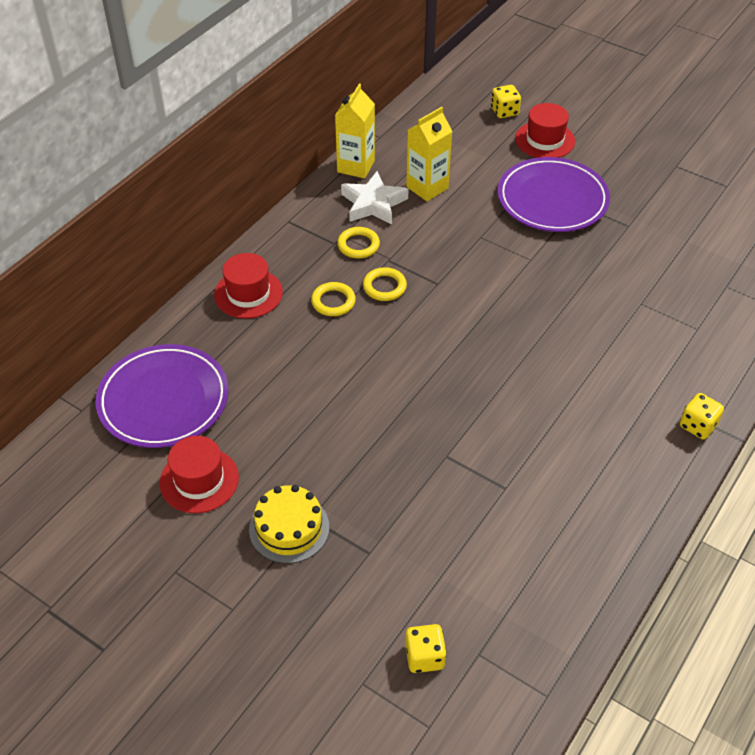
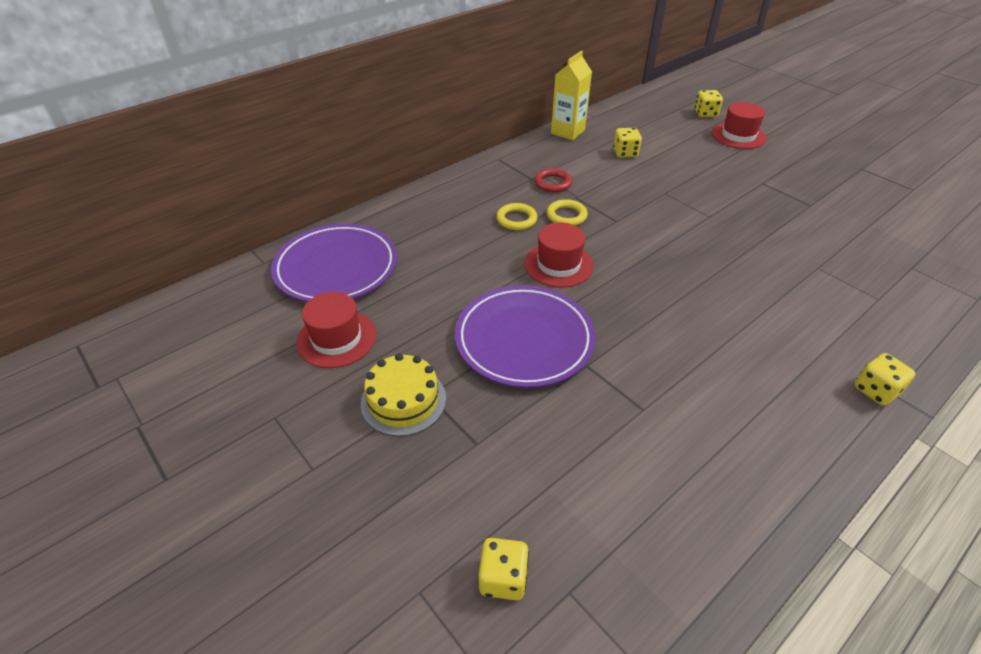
camera: 15 degrees right, 5 degrees down
red hat [214,253,283,319] -> red hat moved to [524,222,594,288]
yellow ring [337,227,380,258] -> red ring [534,168,572,192]
white star [341,171,408,225] -> none
yellow carton [406,107,453,201] -> yellow dice [613,128,642,158]
purple plate [498,157,610,232] -> purple plate moved to [455,285,595,388]

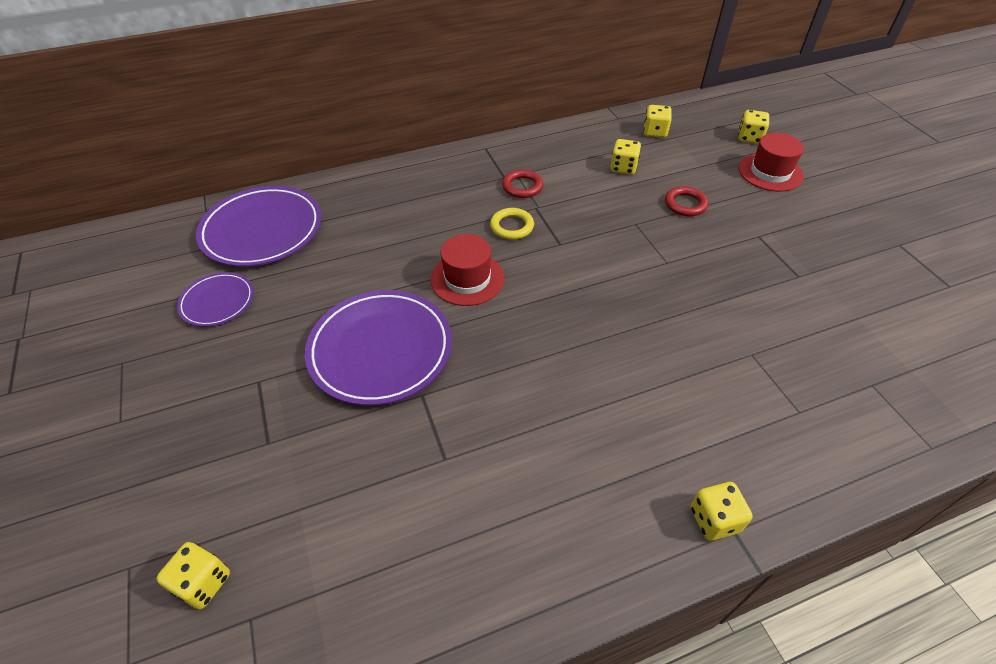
camera: 20 degrees right, 5 degrees up
red hat [296,292,376,368] -> purple plate [177,272,254,327]
yellow cake [361,353,446,436] -> none
yellow ring [496,203,537,230] -> none
yellow carton [551,51,592,140] -> none
none -> yellow dice [644,105,672,138]
none -> red ring [665,186,708,216]

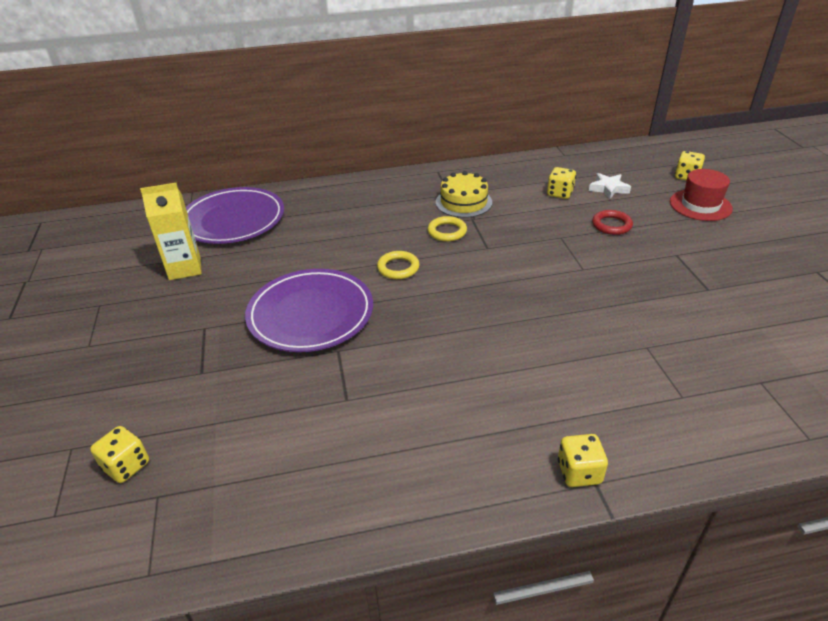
camera: 10 degrees right, 10 degrees down
purple plate [177,272,254,327] -> yellow carton [140,183,202,280]
red hat [431,234,504,306] -> yellow ring [377,251,419,279]
red ring [502,170,543,198] -> yellow cake [436,171,492,218]
yellow dice [644,105,672,138] -> none
none -> white star [589,173,631,199]

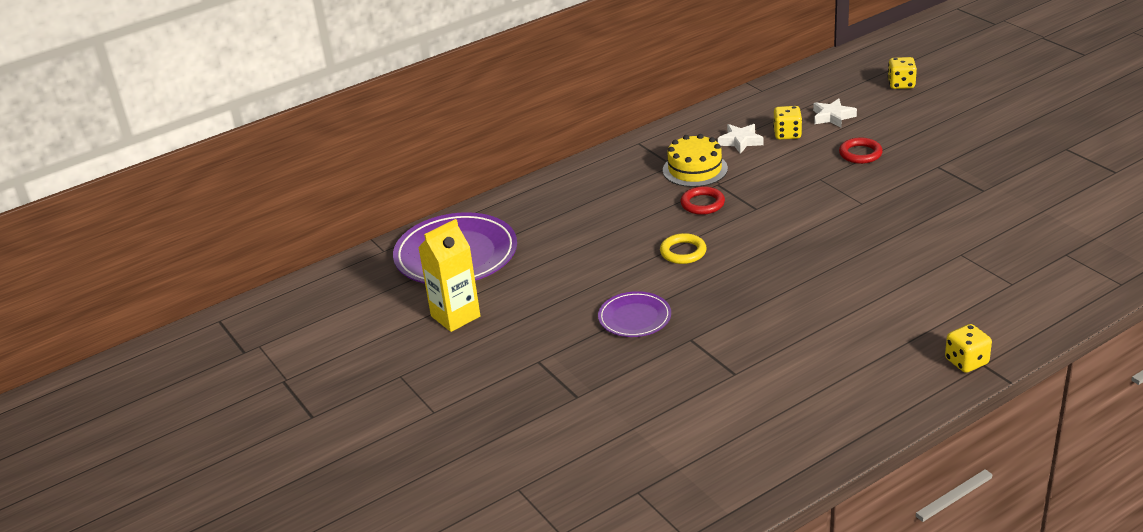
camera: 20 degrees left, 5 degrees down
yellow dice [90,426,149,483] -> none
purple plate [245,269,373,352] -> purple plate [598,291,671,337], size x0.54
yellow ring [428,216,467,241] -> red ring [680,186,725,215]
red hat [670,169,733,221] -> none
none -> white star [718,124,764,154]

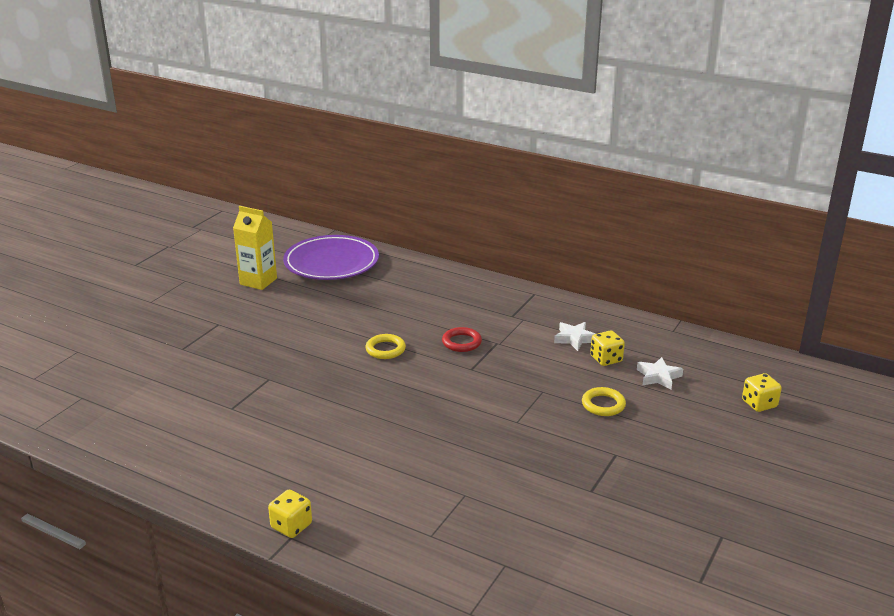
camera: 60 degrees right, 5 degrees down
purple plate [598,291,671,337] -> none
yellow cake [663,134,728,187] -> none
red ring [839,138,883,164] -> yellow ring [582,387,626,416]

